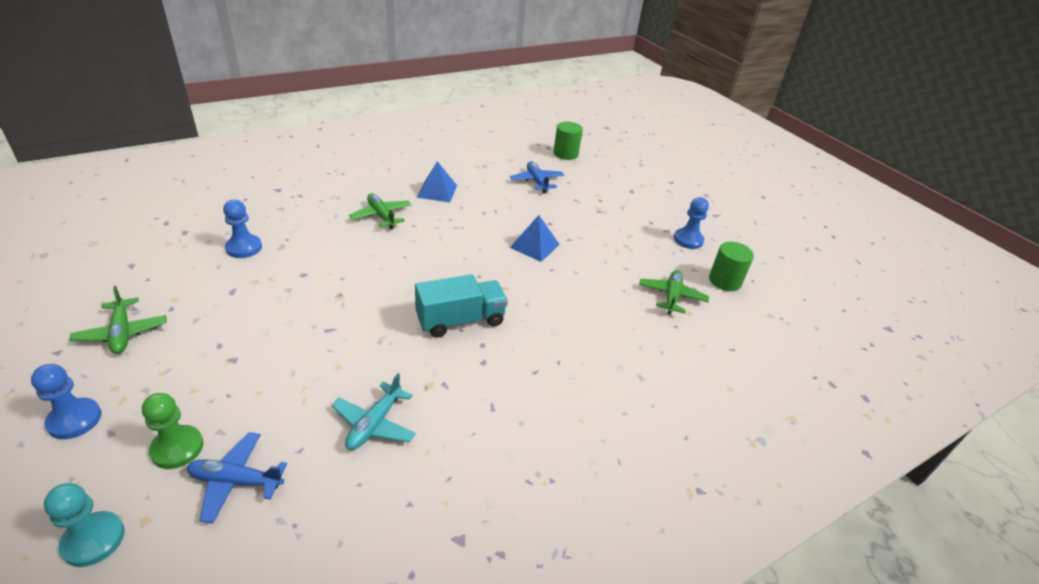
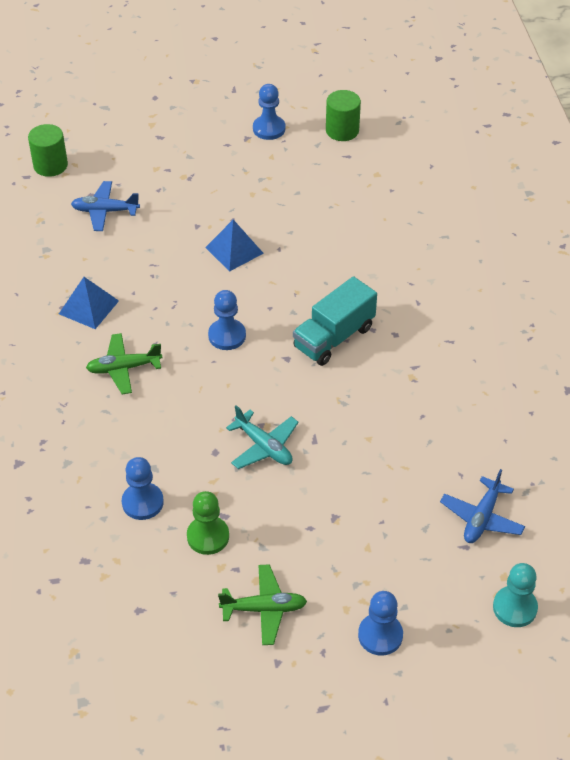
camera: 65 degrees left, 10 degrees up
green pawn [142,393,204,469] -> green pawn moved to [187,491,229,555]
turquoise plane [332,373,416,450] -> turquoise plane moved to [226,405,299,469]
turquoise truck [415,274,508,338] -> turquoise truck turned 135 degrees counterclockwise [293,276,377,366]
green plane [639,270,709,314] -> none
none -> blue pawn [208,290,246,350]

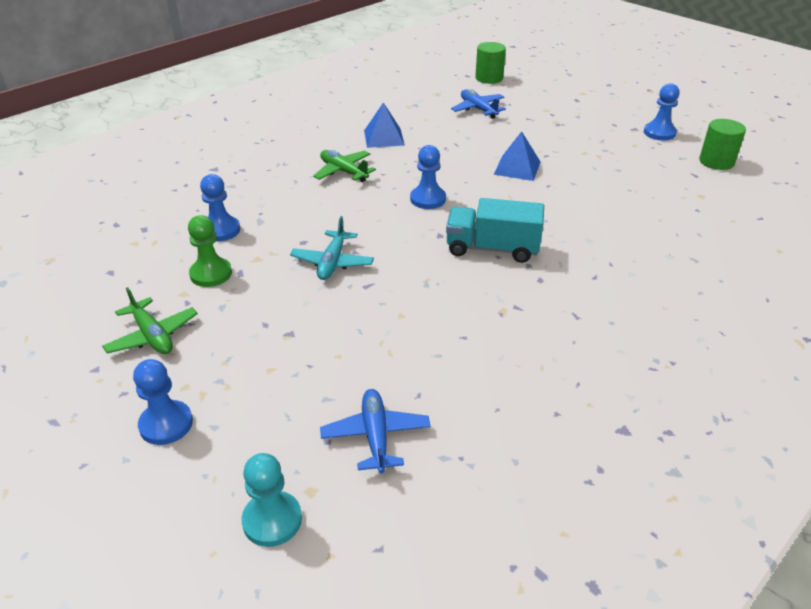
camera: 55 degrees right, 10 degrees down
blue plane [440,469,525,543] -> blue plane turned 90 degrees clockwise [320,389,431,474]

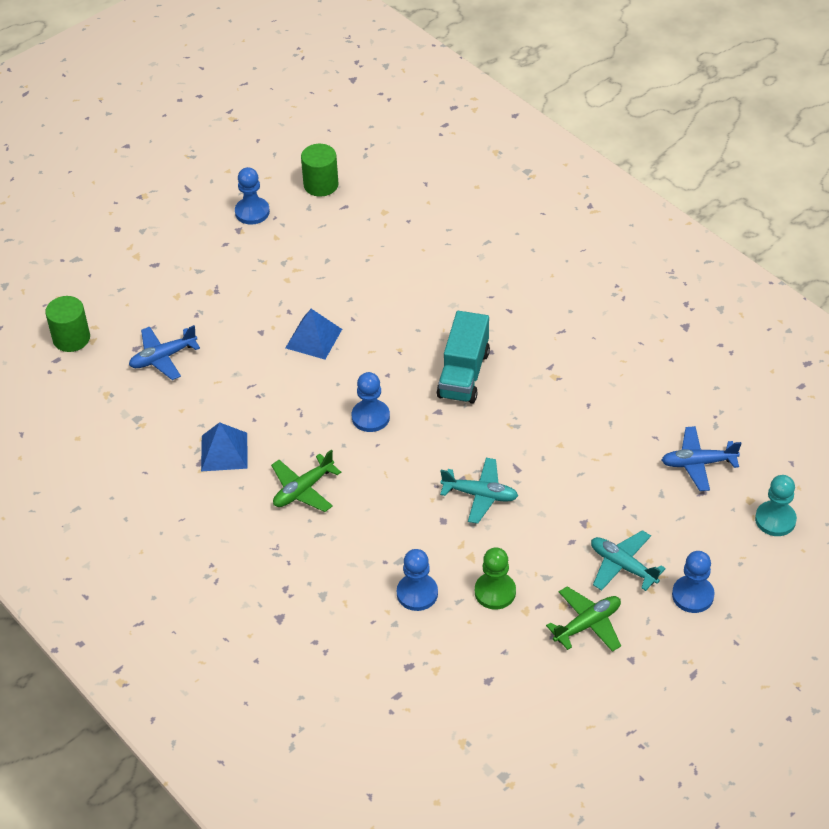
camera: 85 degrees left, 10 degrees up
none -> turquoise plane [591,530,666,591]

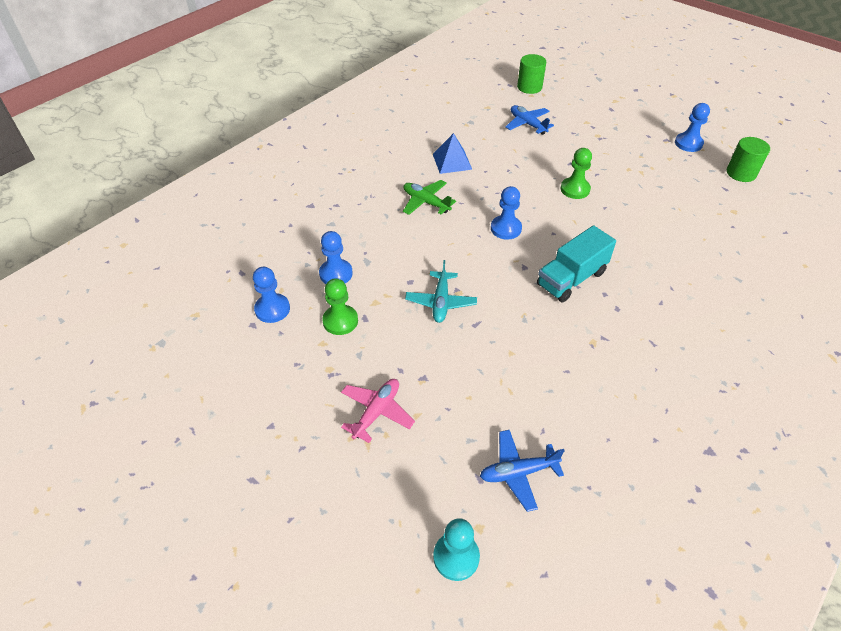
camera: 80 degrees right, 0 degrees up
blue pyramid [285,309,342,359] -> green pawn [561,148,592,199]
turquoise truck [437,311,490,404] -> turquoise truck turned 45 degrees counterclockwise [537,225,616,303]
green plane [546,586,621,652] -> none
turquoise plane [591,530,666,591] -> pink plane [341,379,415,443]
blue plane [662,426,741,491] -> blue plane turned 90 degrees counterclockwise [480,430,565,512]
blue pawn [672,551,715,613] -> blue pawn moved to [253,267,290,323]

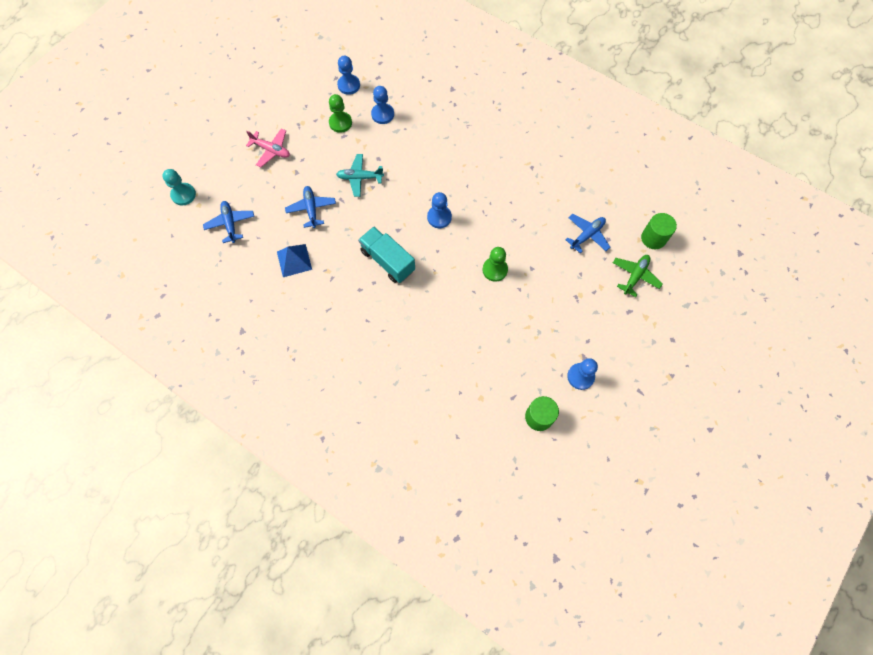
camera: 85 degrees right, 20 degrees up
green plane [403,180,456,215] -> green plane moved to [613,255,663,297]
blue pyramid [433,133,472,174] -> blue pyramid moved to [277,244,312,277]
none -> blue plane [285,186,336,228]

